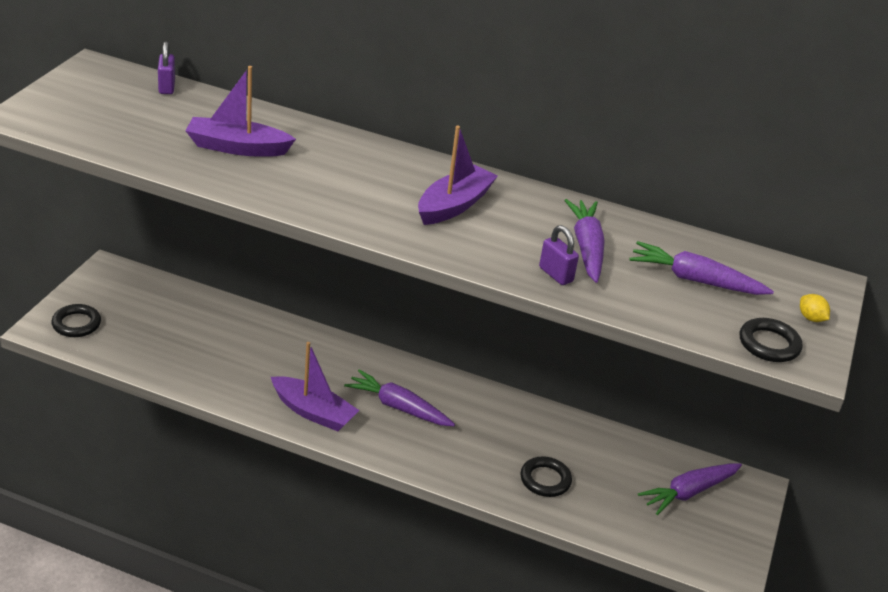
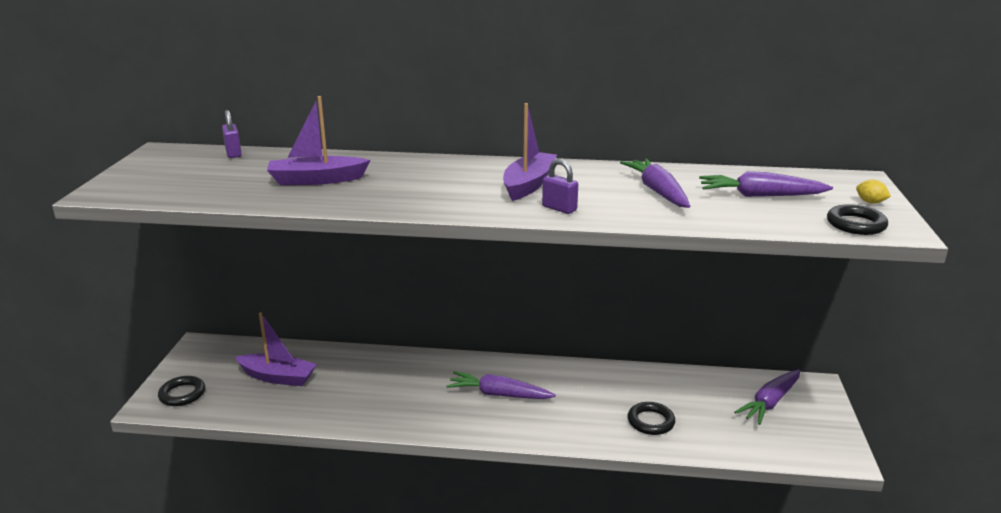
camera: 10 degrees left, 10 degrees down
purple boat [271,342,359,431] -> purple boat moved to [235,312,317,386]
purple padlock [539,225,579,285] -> purple padlock moved to [542,159,578,214]

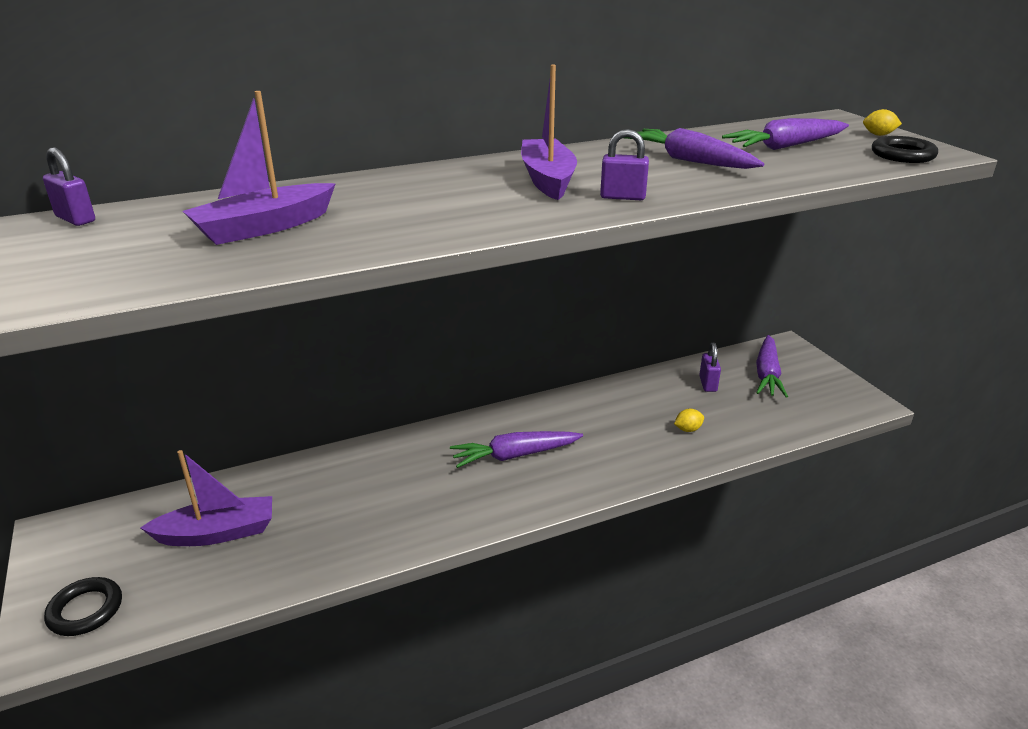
camera: 30 degrees left, 5 degrees up
black ring [628,402,675,435] -> yellow lemon [674,409,704,432]
none -> purple padlock [699,343,721,392]

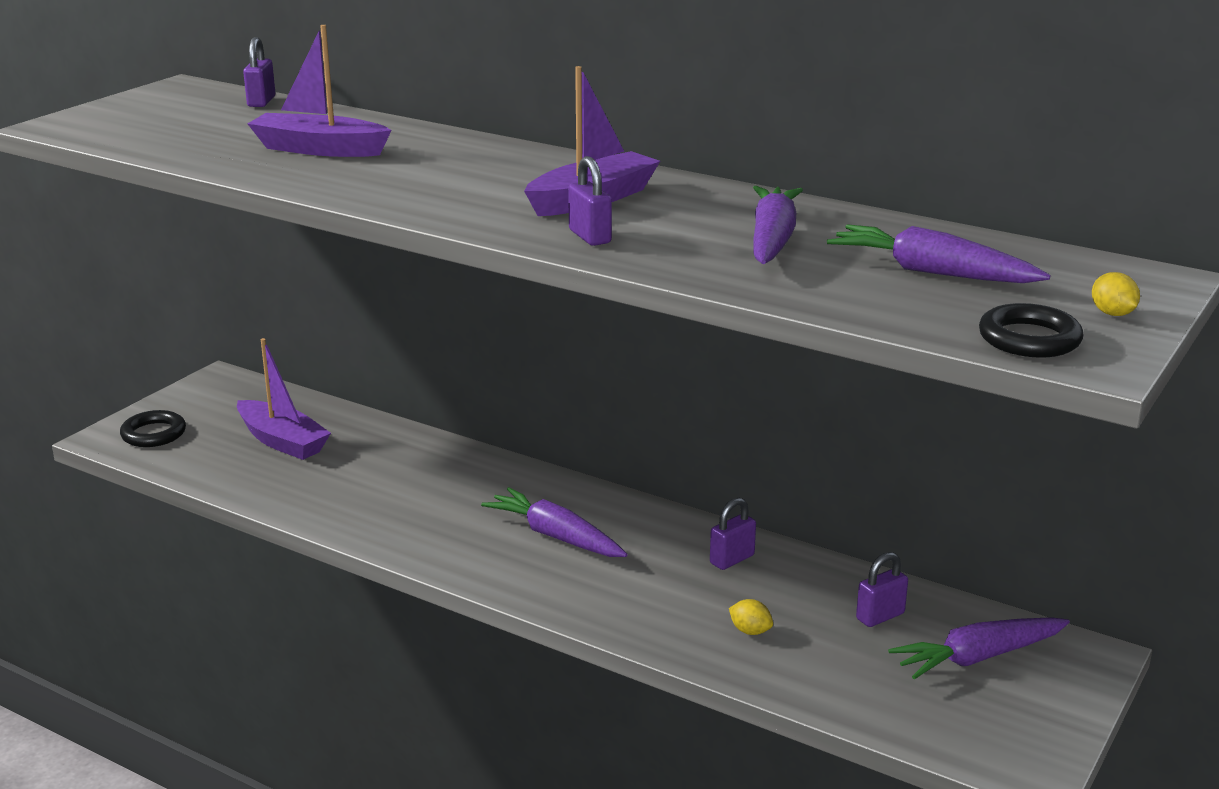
camera: 55 degrees right, 5 degrees down
none -> purple padlock [710,498,756,570]

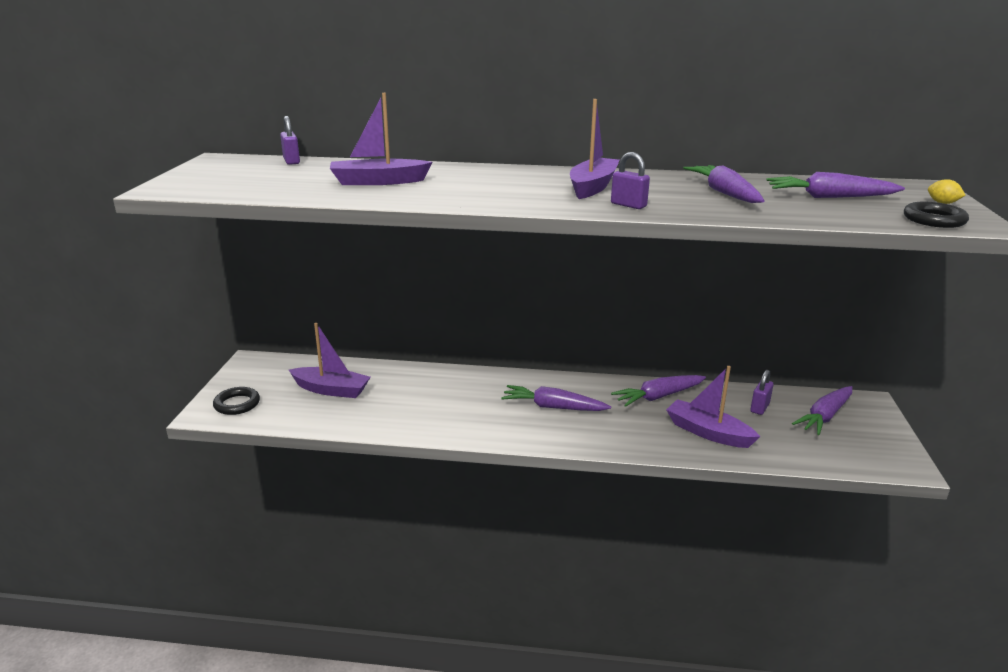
camera: 25 degrees left, 0 degrees up
purple padlock [710,498,756,570] -> purple carrot [611,375,706,407]
yellow lemon [729,599,773,635] -> purple boat [666,366,760,448]

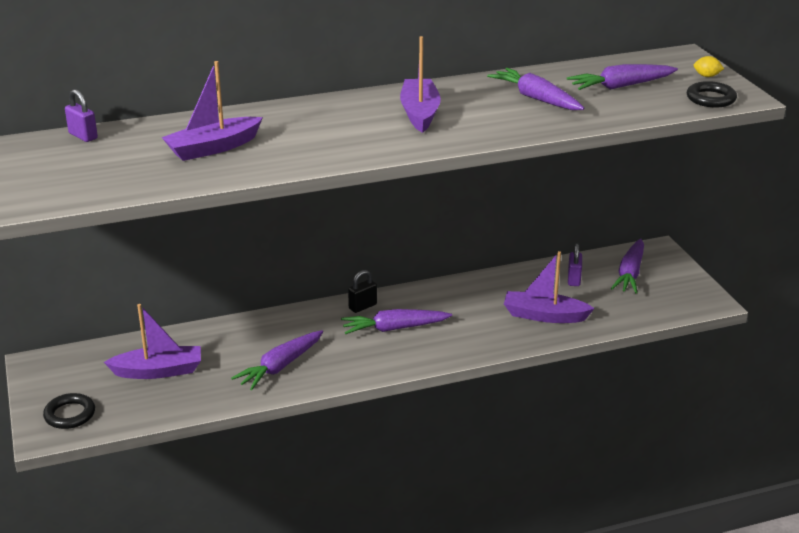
camera: 25 degrees left, 5 degrees up
purple padlock [611,152,650,209] -> none
purple carrot [611,375,706,407] -> purple carrot moved to [231,330,323,390]
none -> black padlock [348,270,377,313]

